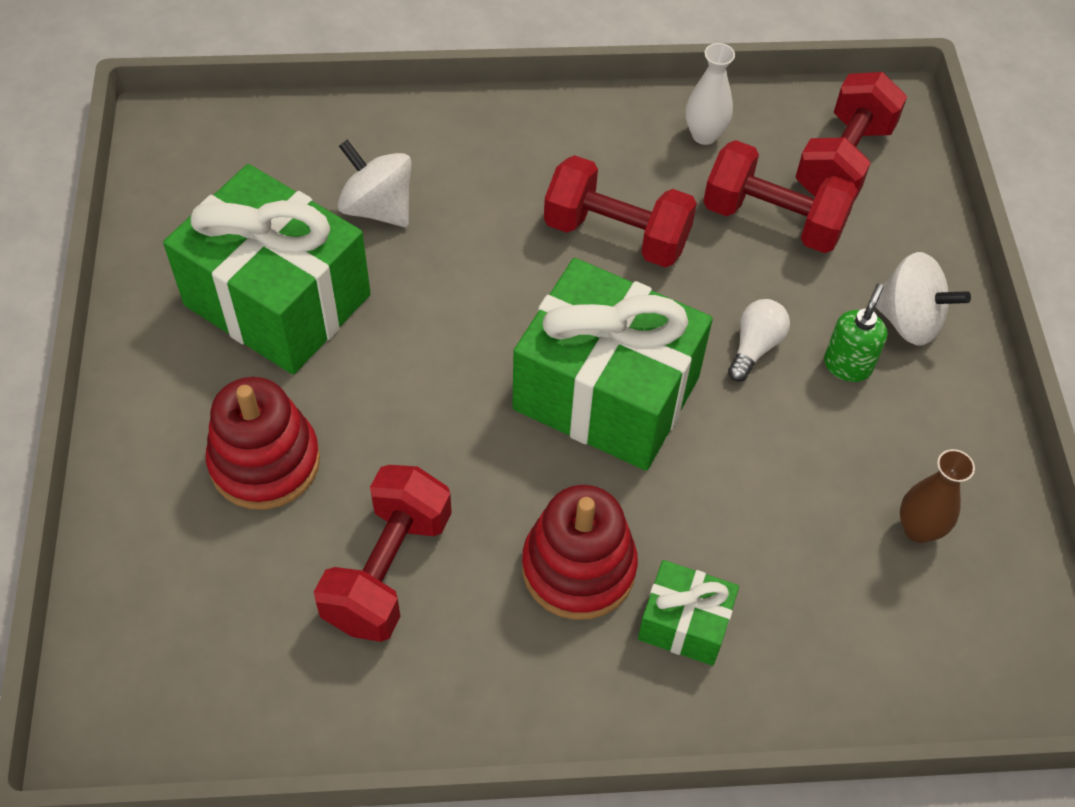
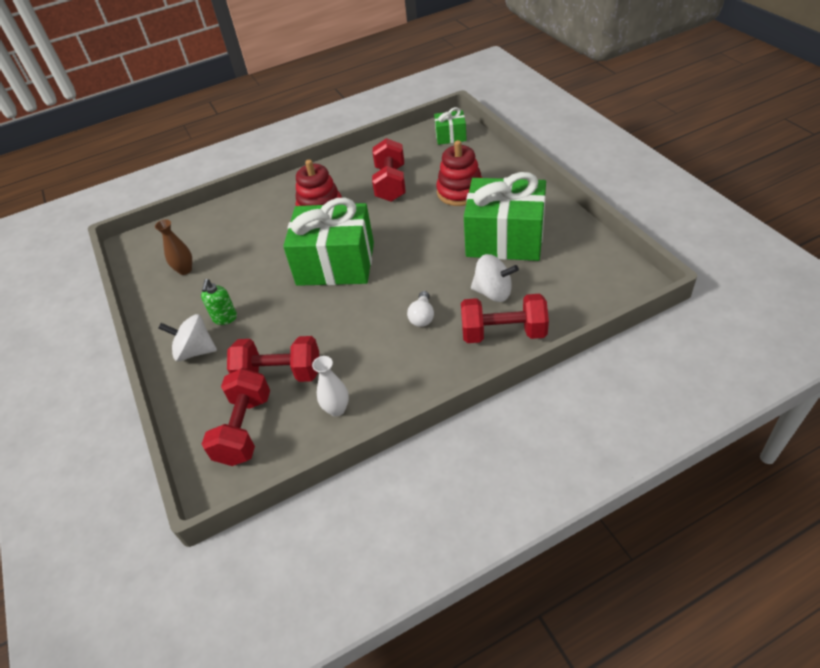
camera: 165 degrees right, 10 degrees down
red dumbbell [544,155,697,268] -> red dumbbell moved to [461,294,549,343]
green gift [638,560,739,666] -> green gift moved to [434,107,467,145]
white light bulb [728,299,790,382] -> white light bulb moved to [407,291,434,327]

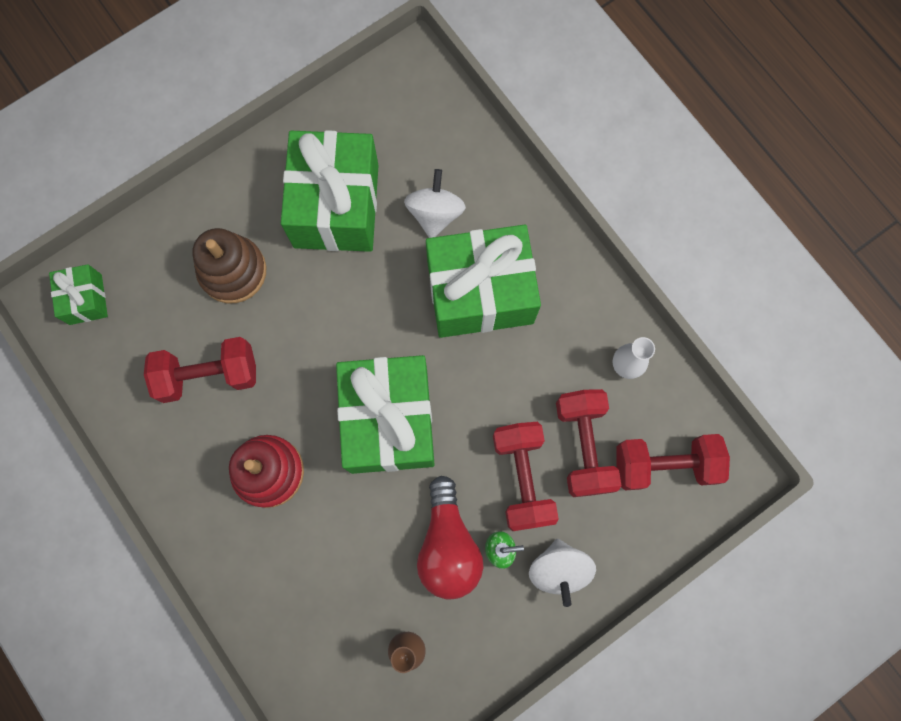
camera: 105 degrees left, 30 degrees up
white light bulb [407,291,434,327] -> green gift [426,225,541,338]
red stacking toy [436,140,482,206] -> brown stacking toy [192,228,266,303]
red dumbbell [461,294,549,343] -> red dumbbell moved to [493,422,559,531]
none -> red light bulb [417,476,483,599]

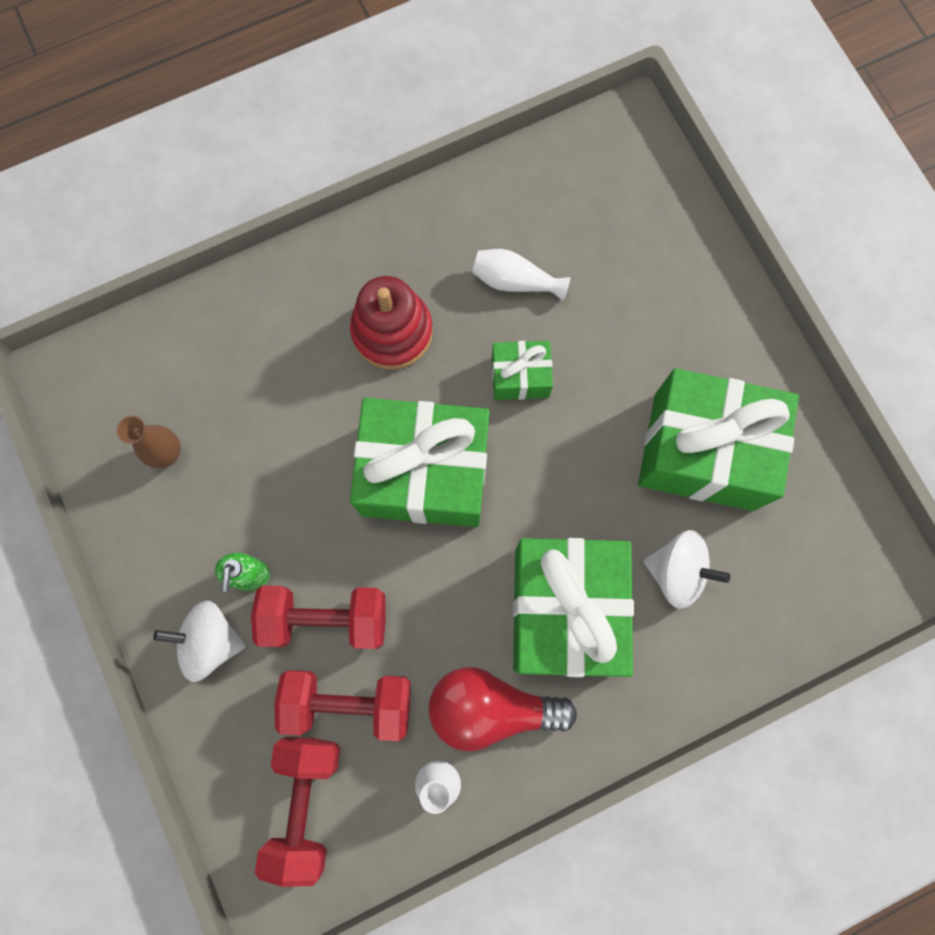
camera: 100 degrees right, 0 degrees up
green gift [49,264,108,325] -> green gift moved to [492,341,553,400]
red dumbbell [144,337,256,403] -> white vase [472,249,570,301]
brown stacking toy [192,228,266,303] -> none
red light bulb [417,476,483,599] -> red light bulb moved to [429,667,577,752]

